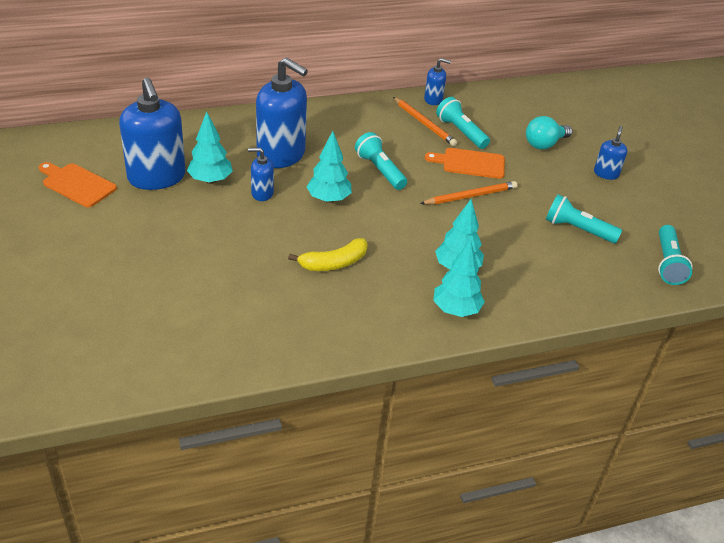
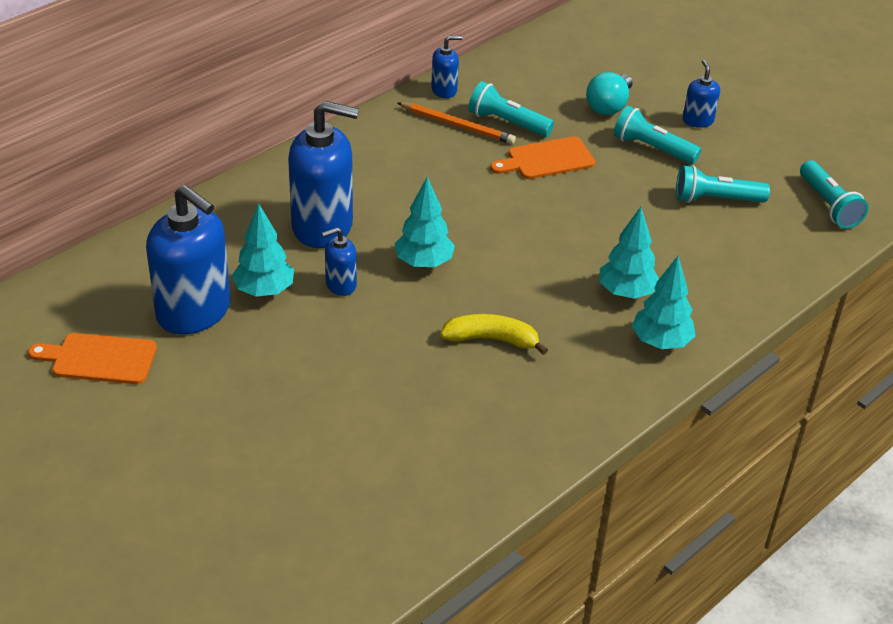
camera: 25 degrees left, 0 degrees up
yellow banana [288,238,368,271] -> yellow banana turned 120 degrees counterclockwise [440,314,548,355]
turquoise flashlight [355,132,407,190] -> turquoise flashlight moved to [613,106,701,164]
orange pencil [420,181,517,205] -> none

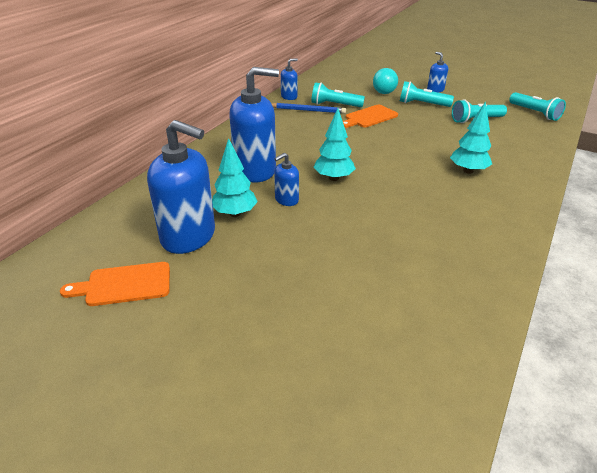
camera: 15 degrees left, 5 degrees down
orange pencil [398,102,516,144] -> blue pencil [272,103,346,114]
yellow banana [440,314,548,355] -> none
turquoise tree [632,256,696,349] -> none

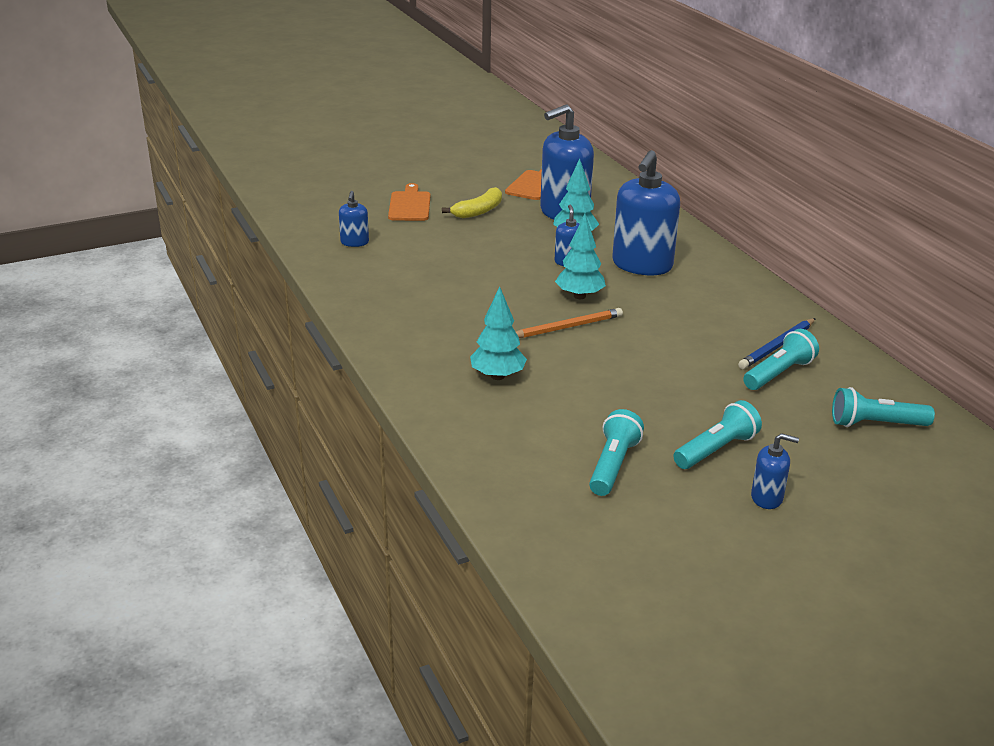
camera: 125 degrees right, 5 degrees down
blue soap dispenser [281,59,298,100] -> blue soap dispenser moved to [339,191,369,247]
orange cutting board [343,105,398,128] -> orange cutting board moved to [388,183,430,221]
turquoise light bulb [373,68,398,94] -> none
turquoise flashlight [509,92,566,121] -> turquoise flashlight moved to [832,387,935,427]
none -> yellow banana [442,187,502,218]
none -> orange pencil [516,308,623,338]

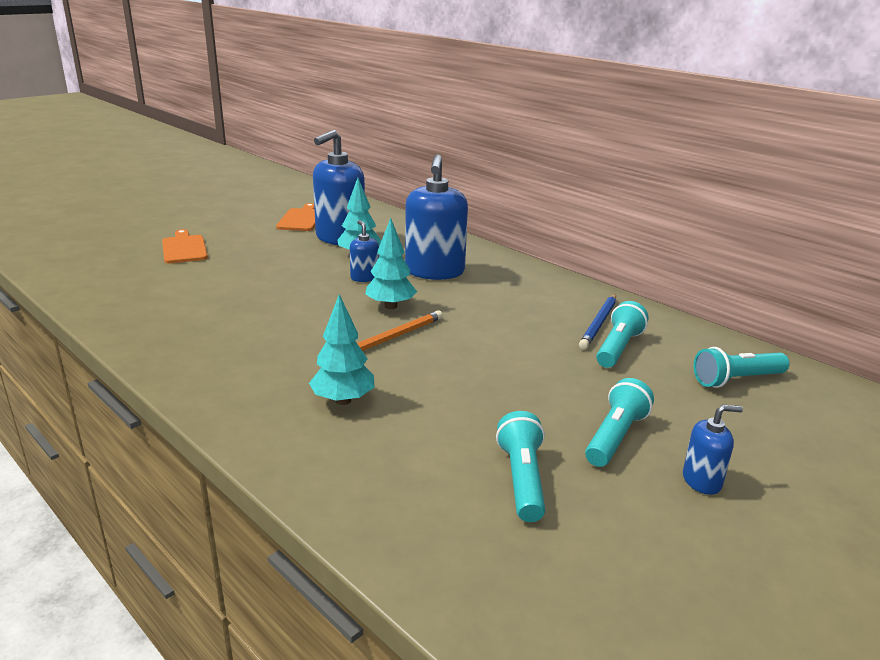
camera: 20 degrees left, 5 degrees down
blue soap dispenser [339,191,369,247] -> none
yellow banana [442,187,502,218] -> none

